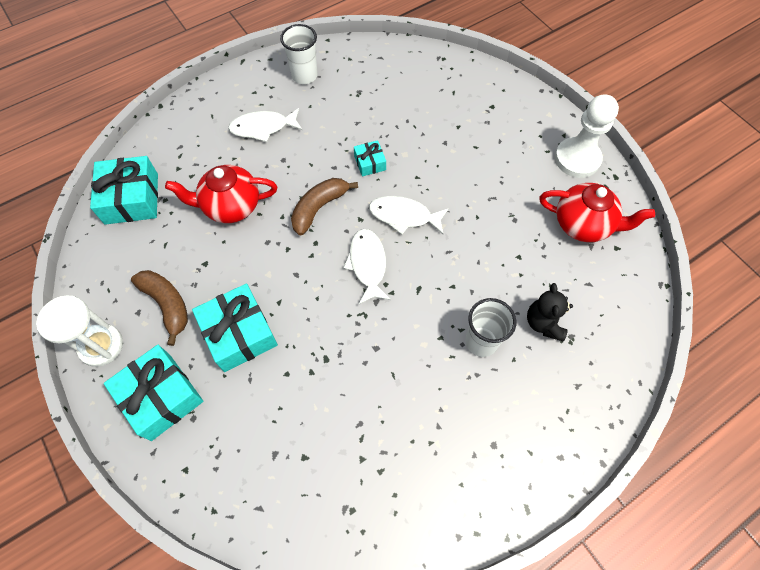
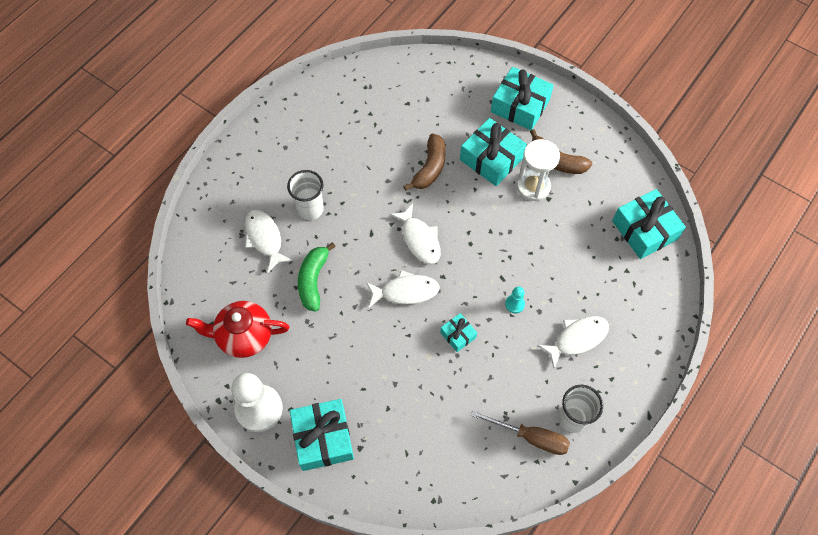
camera: 160 degrees right, 0 degrees up
white hourglass [36,295,123,367] -> white hourglass moved to [517,139,560,201]
red teapot [165,165,277,223] -> none
brown banana [291,178,358,235] -> brown banana moved to [404,133,446,191]
black teddy bear [527,283,573,341] -> white fish [245,209,293,272]
none -> turquoise gift [290,399,354,471]
none -> green banana [298,242,336,312]
none -> brown screwdriver [471,410,570,455]
none -> turquoise pawn [505,287,525,313]

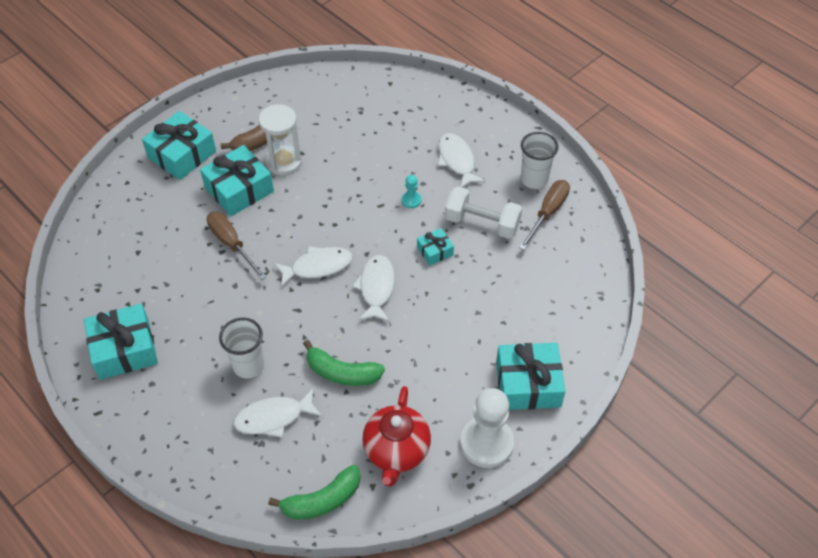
camera: 80 degrees left, 10 degrees down
brown banana [404,133,446,191] -> brown screwdriver [207,212,266,280]
turquoise gift [612,189,686,259] -> turquoise gift moved to [84,304,158,380]
none -> green banana [268,465,361,520]
none -> white dumbbell [445,187,522,239]

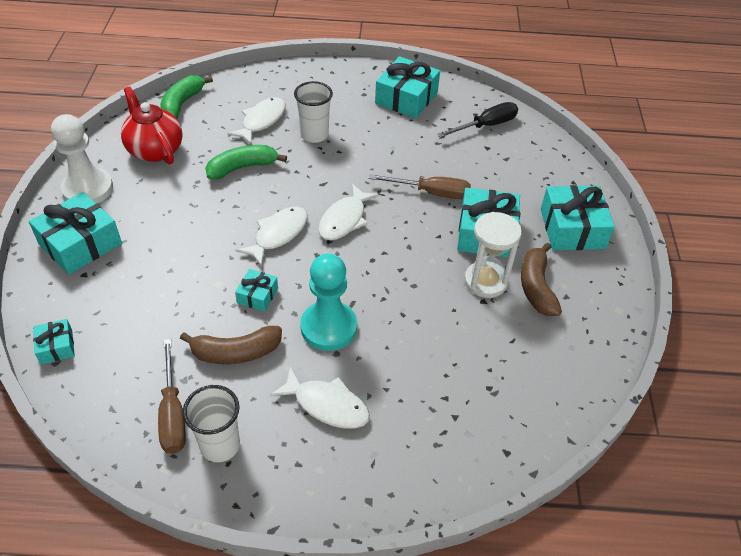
camera: 135 degrees right, 5 degrees down
white fish [352,255,395,322] -> white fish turned 105 degrees counterclockwise [236,206,308,267]
turquoise pawn [402,175,421,208] -> turquoise pawn [300,253,357,351], size x2.27
white dumbbell [445,187,522,239] -> brown banana [180,326,282,364]
none -> turquoise gift [33,319,75,364]
none -> black screwdriver [437,102,518,138]

